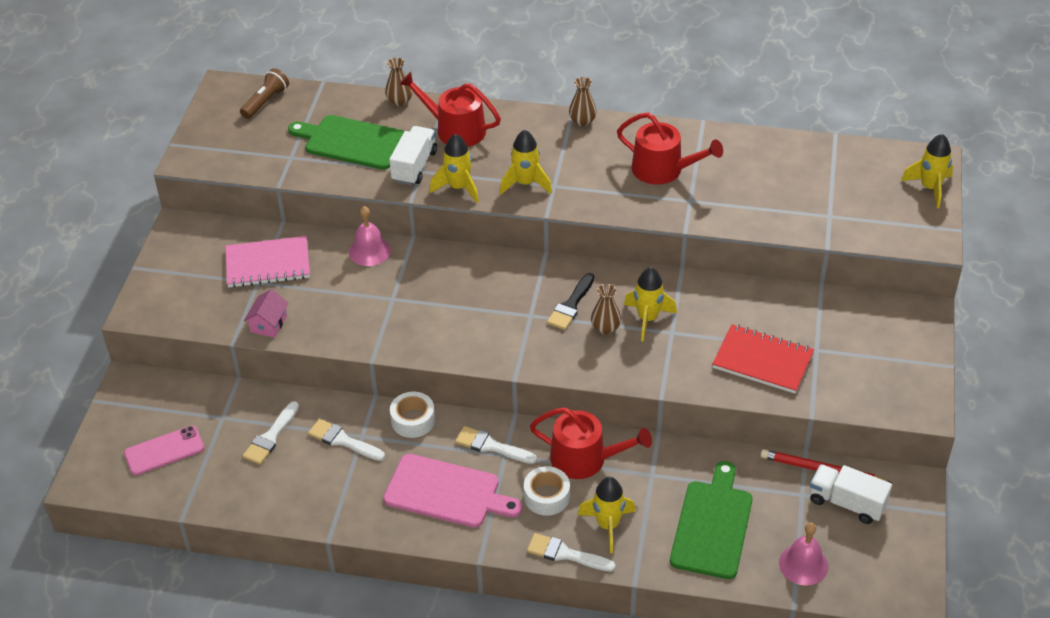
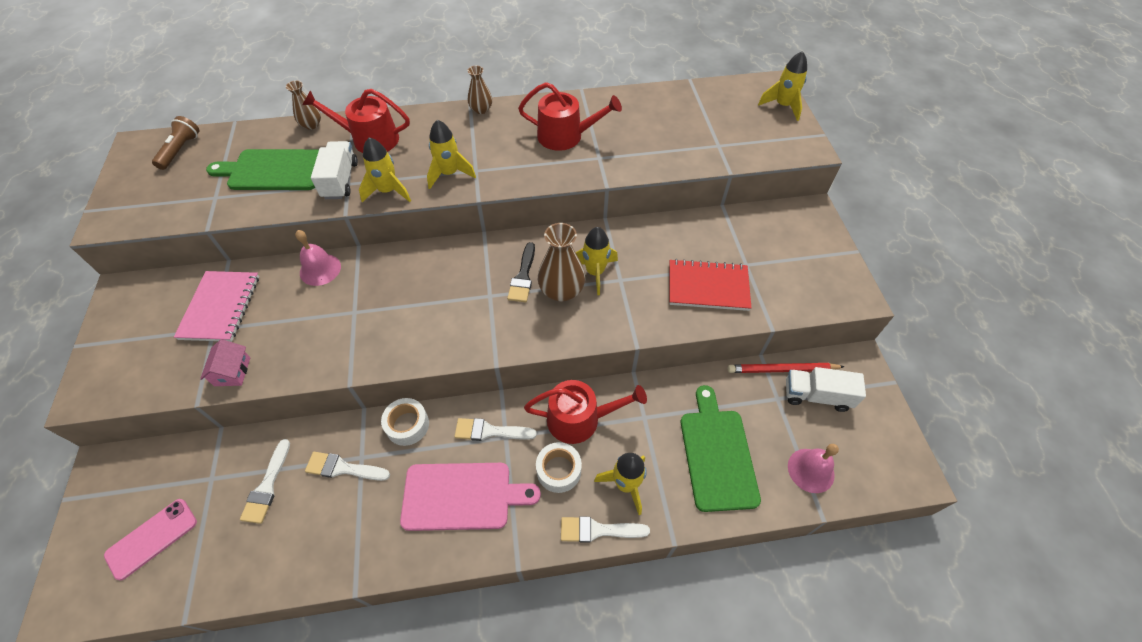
camera: 20 degrees left, 10 degrees up
pink notebook [225,236,310,288] -> pink notebook turned 60 degrees counterclockwise [174,271,259,342]
brown vase [591,284,621,334] -> brown vase [538,223,585,301], size x1.66

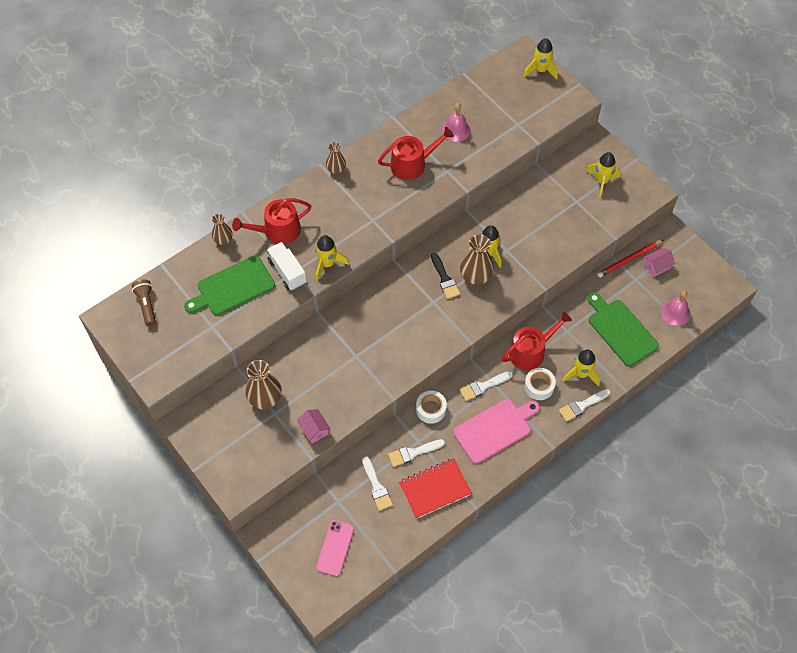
camera: 30 degrees left, 5 degrees up
pink notebook [174,271,259,342] -> brown vase [245,360,282,409]
pink bell [295,230,341,286] -> pink bell moved to [442,103,471,142]
yellow rocket [427,120,476,189] -> yellow rocket moved to [586,152,621,198]
red notebook [669,259,752,311] -> red notebook moved to [399,458,472,519]
white truck [786,367,866,412] -> pink house [644,248,675,277]

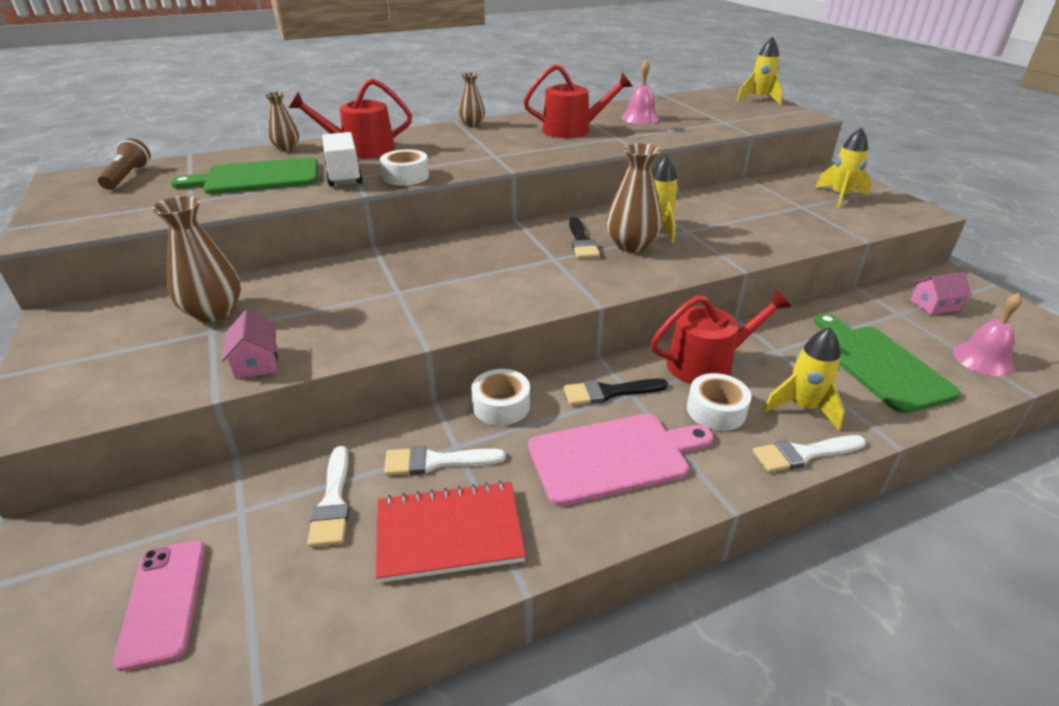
camera: 15 degrees right, 25 degrees down
yellow rocket [315,235,349,281] -> white tape [380,149,429,186]
pink phone [316,520,354,576] -> pink phone turned 45 degrees counterclockwise [113,540,206,671]
white brush [459,371,513,401] -> black brush [564,379,668,405]
red pencil [597,240,663,278] -> none

